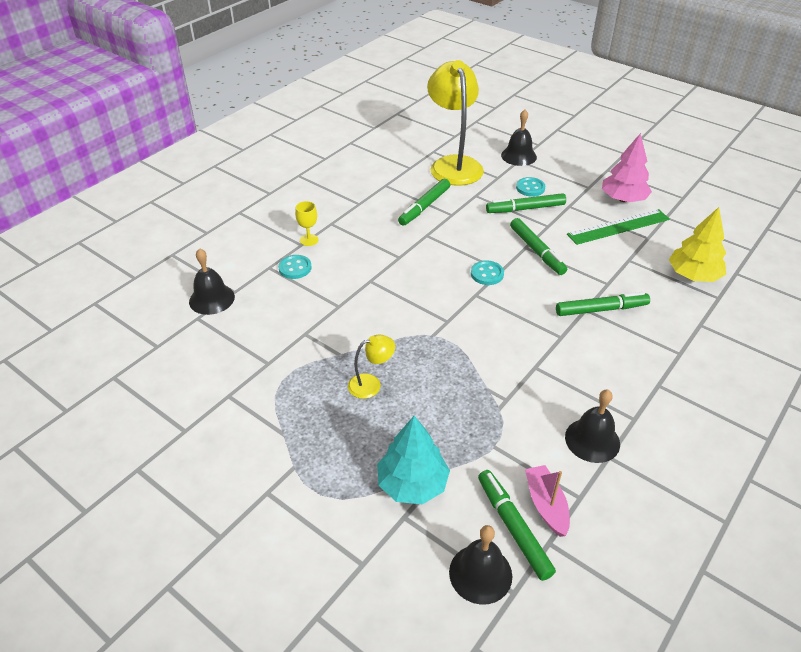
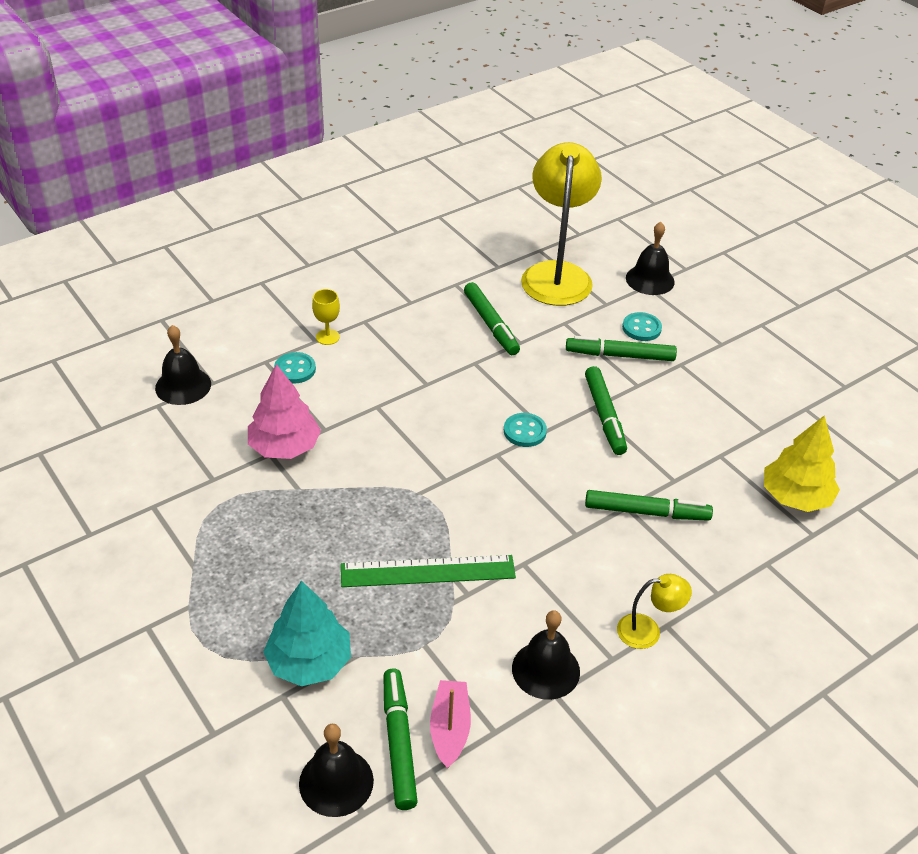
camera: 15 degrees right, 0 degrees up
yellow lamp [348,334,395,399] -> yellow lamp moved to [617,574,692,649]
green marker [398,179,450,226] -> green marker turned 75 degrees counterclockwise [464,282,520,355]
green ruler [567,209,670,245] -> green ruler moved to [341,555,516,587]
pink tree [602,133,652,202] -> pink tree moved to [248,364,321,459]

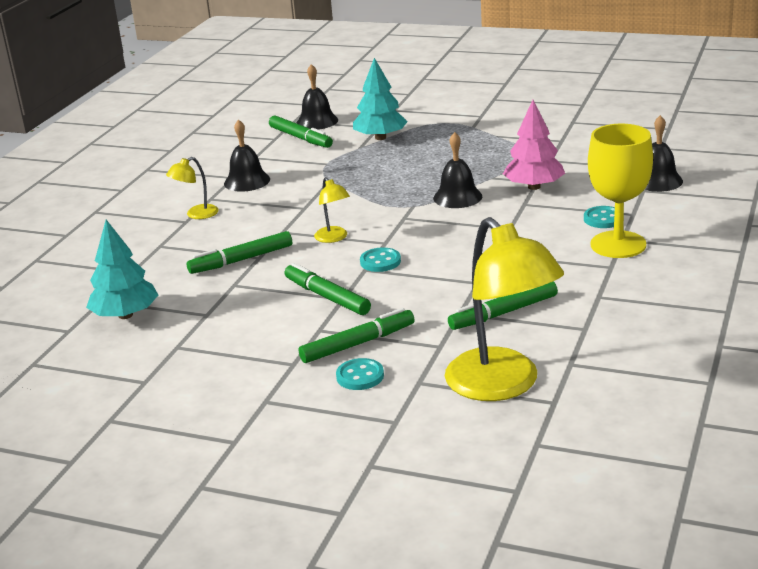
camera: 150 degrees right, 15 degrees down
yellow goblet [312,289,340,345] -> yellow goblet [588,124,653,258], size x2.24
green ruler [341,555,516,587] -> none
pink boat [430,680,471,768] -> none
green marker [464,282,520,355] -> green marker turned 60 degrees counterclockwise [448,281,558,330]
black bell [626,222,675,295] -> black bell moved to [433,132,482,208]
yellow tree [764,416,840,512] -> turquoise tree [86,220,158,319]
none -> yellow lamp [314,177,350,243]

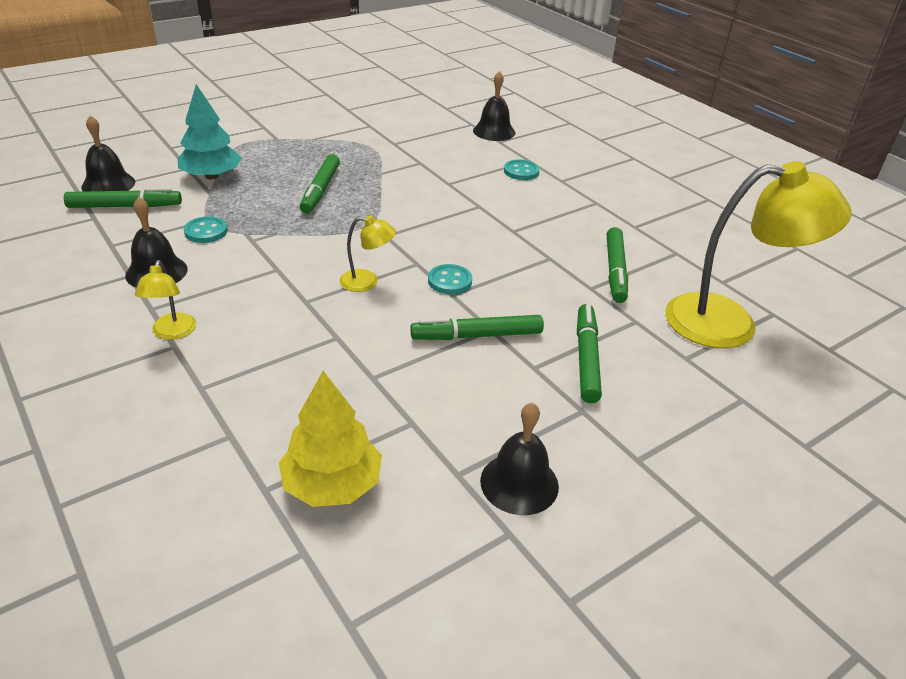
camera: 60 degrees left, 10 degrees up
turquoise tree [86,220,158,319] -> yellow tree [279,371,382,507]
green marker [187,231,292,274] -> green marker moved to [300,154,340,214]
turquoise button [336,358,384,390] -> turquoise button moved to [184,216,228,243]
black bell [433,132,482,208] -> black bell moved to [480,402,559,515]
pink tree [503,100,565,190] -> none
yellow goblet [588,124,653,258] -> none

